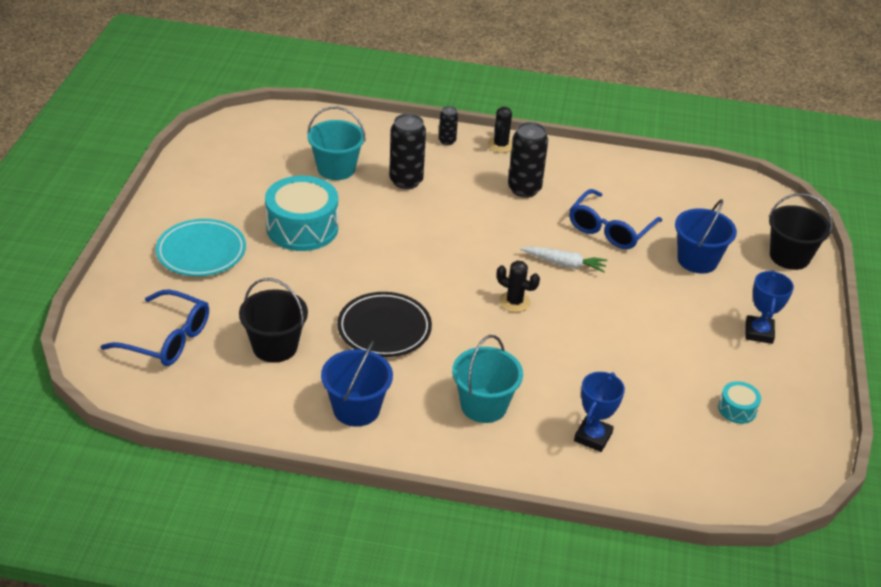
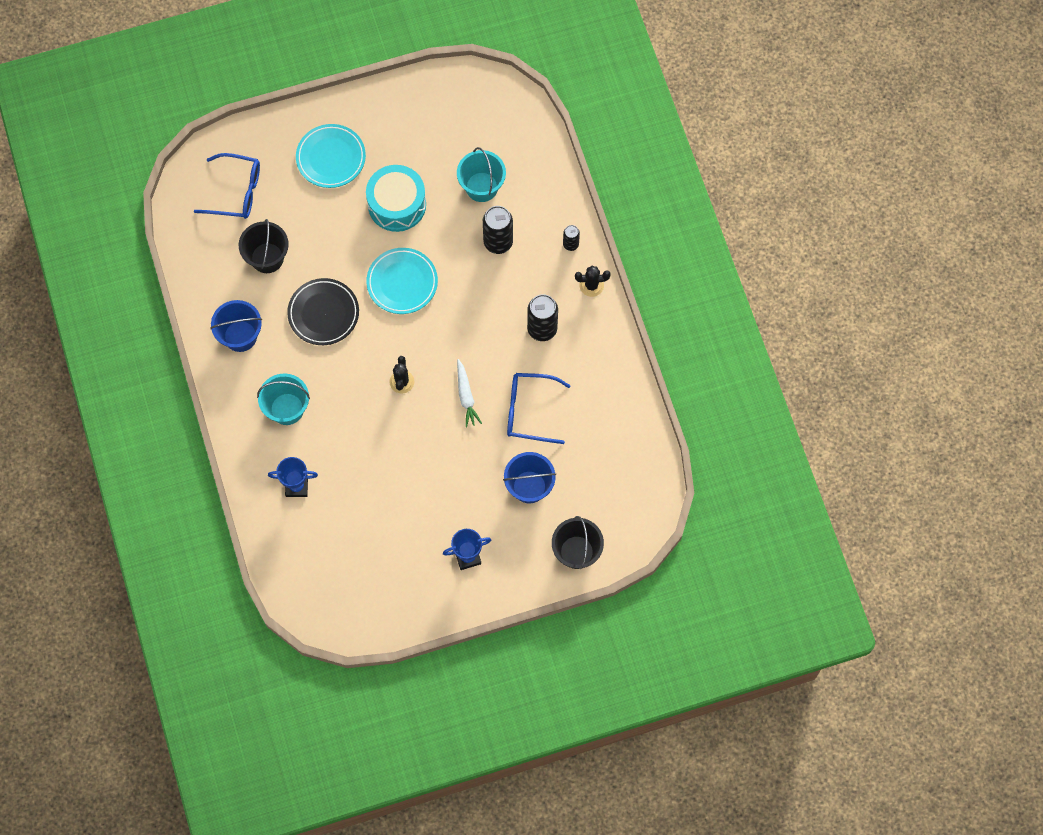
camera: 65 degrees right, 30 degrees up
blue glasses [100,289,209,366] -> blue glasses turned 75 degrees counterclockwise [194,153,260,219]
turquoise drum [718,381,761,424] -> none
none -> turquoise plate [366,248,438,314]

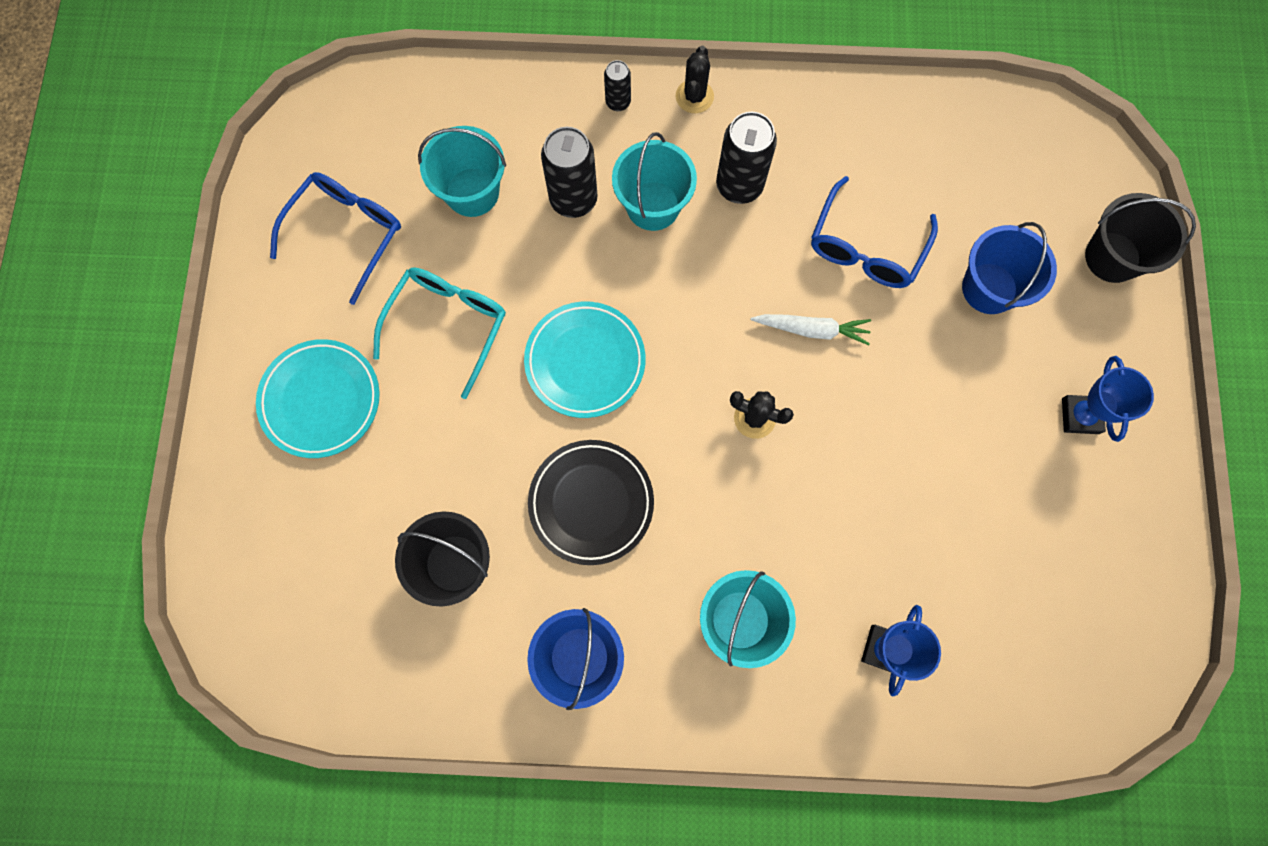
camera: 70 degrees left, 5 degrees up
blue glasses [194,153,260,219] -> blue glasses moved to [270,172,401,305]
turquoise drum [366,165,426,232] -> turquoise glasses [373,268,506,399]
none -> turquoise bucket [612,132,697,231]

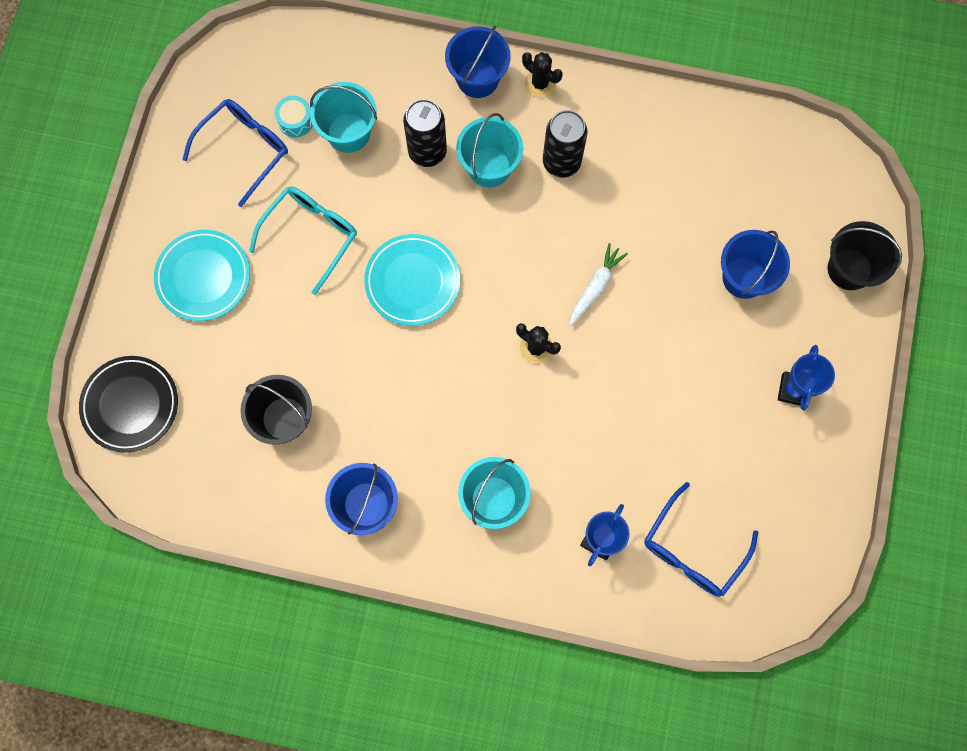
camera: 10 degrees right, 0 degrees up
black plate [528,440,654,565] -> black plate moved to [79,356,178,453]
black can [604,60,631,111] -> blue bucket [445,26,511,98]
black cactus [676,46,714,113] -> black cactus turned 75 degrees counterclockwise [522,52,562,98]
white carrot [750,314,871,345] -> white carrot turned 75 degrees counterclockwise [569,243,628,326]
blue glasses [811,176,938,288] -> blue glasses moved to [644,482,758,597]
none -> turquoise drum [275,96,313,137]

